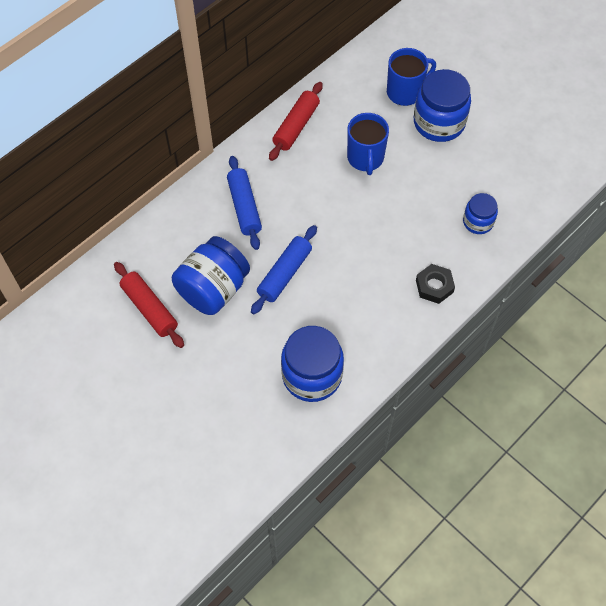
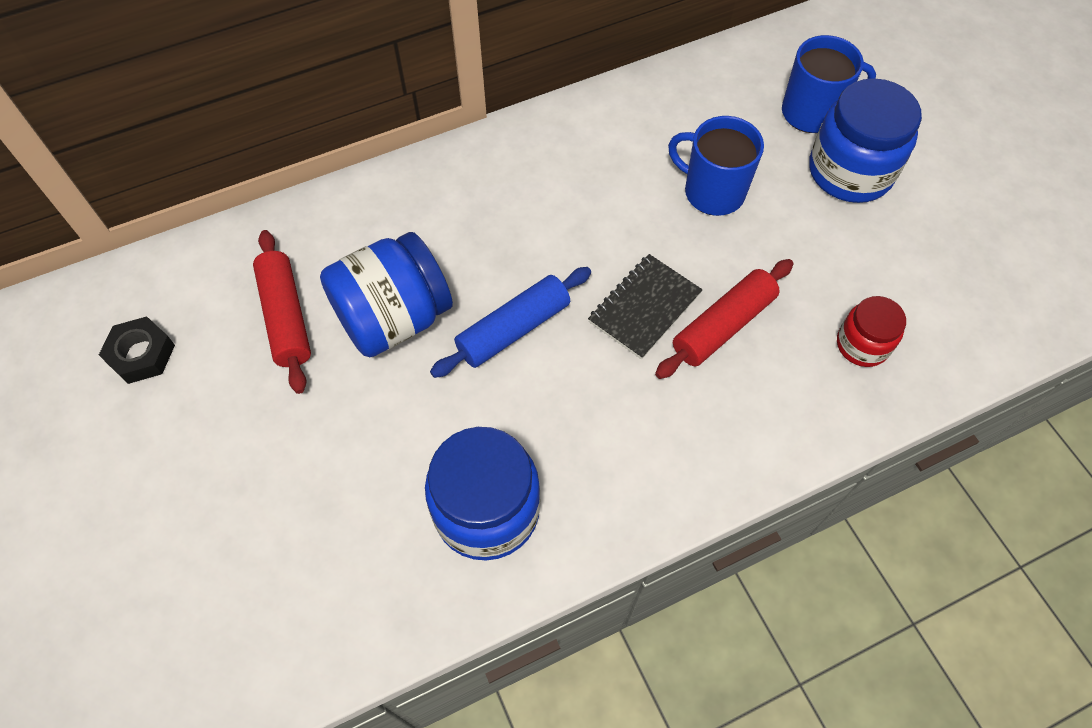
camera: 20 degrees right, 0 degrees up
blue rolling pin [227,156,262,250] -> none
red rolling pin [269,82,323,161] -> red rolling pin moved to [655,259,794,379]
blue mug [347,113,389,175] -> blue mug turned 105 degrees clockwise [668,116,764,216]
black nut [416,264,455,304] -> black nut moved to [99,316,175,384]
blue jar [463,193,498,234] -> red jar [837,296,906,367]
none -> black notebook [588,254,703,360]

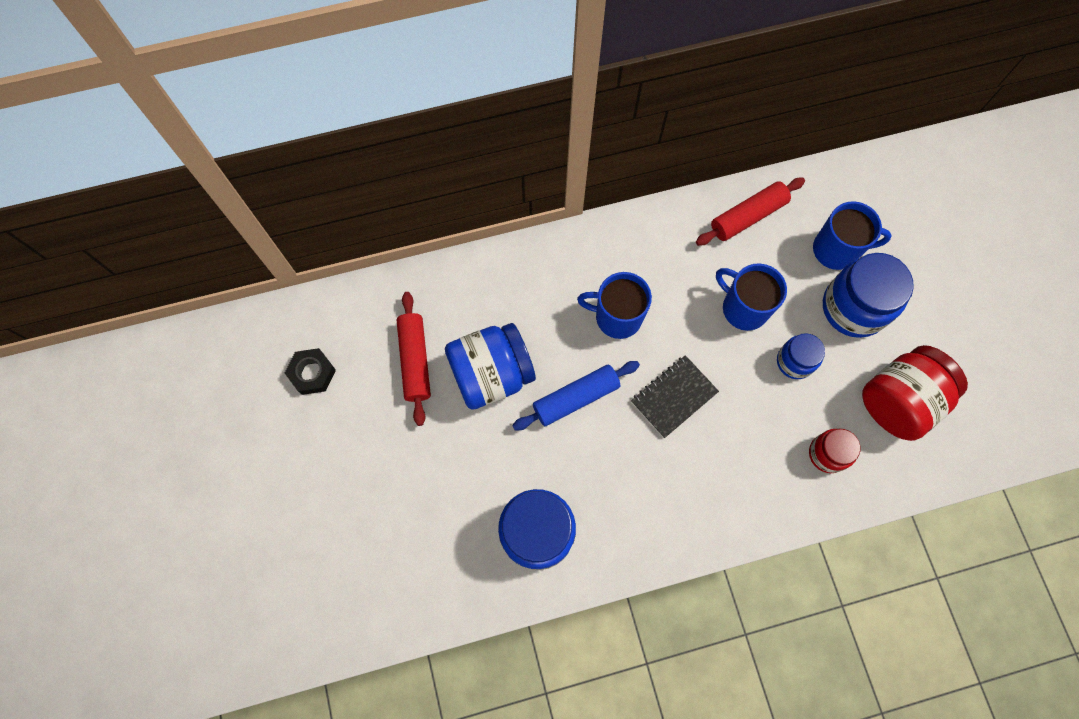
camera: 10 degrees right, 10 degrees up
red rolling pin [655,259,794,379] -> red rolling pin moved to [696,178,805,246]
none -> blue mug [577,272,652,339]
none -> blue jar [777,333,825,379]
none -> red jar [862,345,968,441]

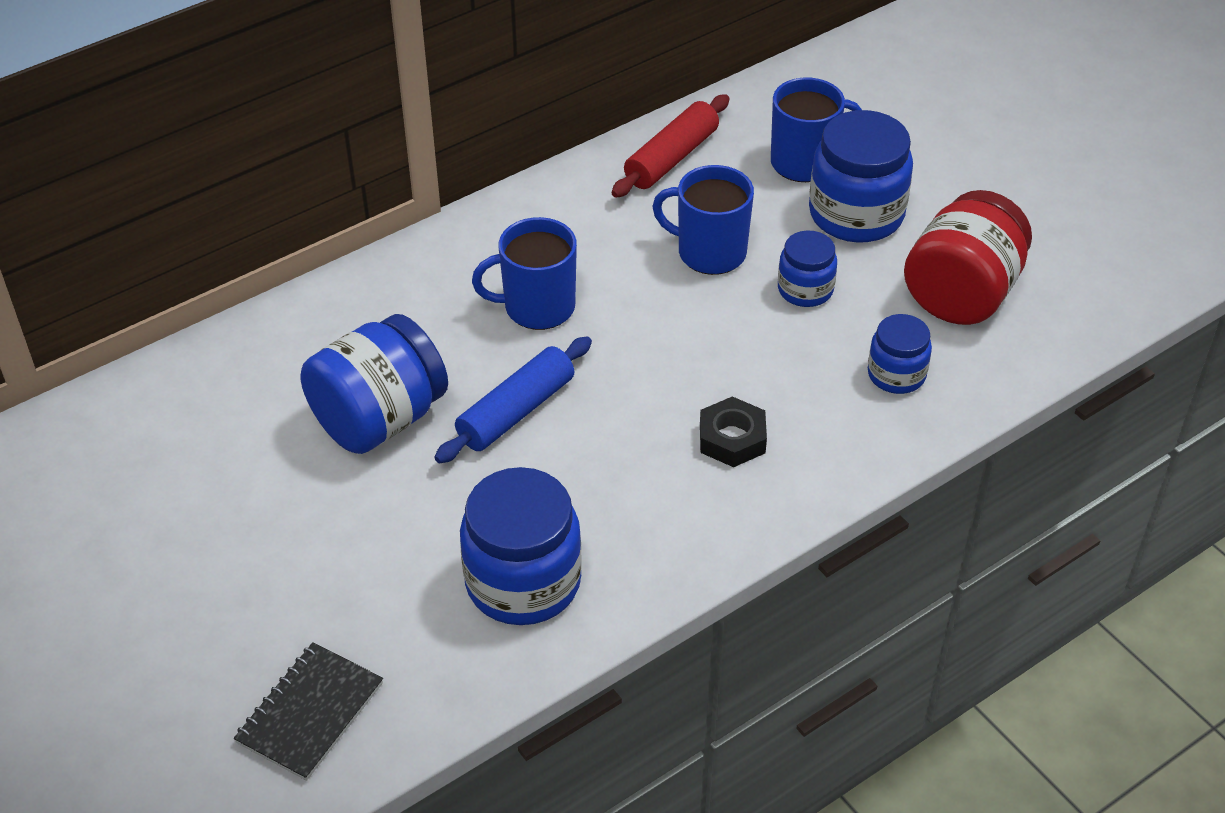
camera: 20 degrees left, 25 degrees down
black nut [285,348,336,395] -> black nut moved to [700,396,767,467]
red rolling pin [396,292,431,426] -> none
black notebook [631,355,719,438] -> black notebook moved to [234,642,383,781]
red jar [809,429,860,473] -> blue jar [868,314,932,394]

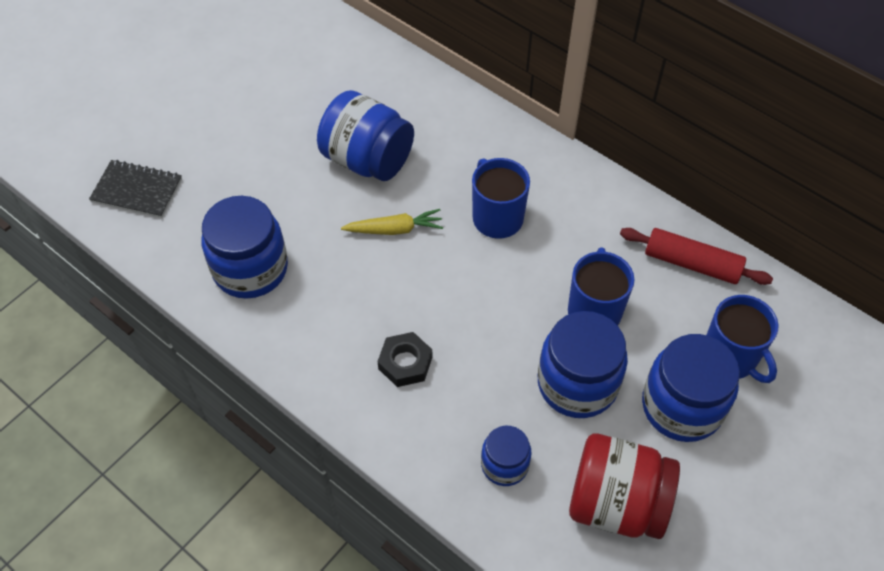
camera: 75 degrees right, 10 degrees up
blue rolling pin [434,336,592,463] -> yellow carrot [341,209,443,235]
blue jar [778,230,837,307] -> blue jar [538,311,628,418], size x1.78

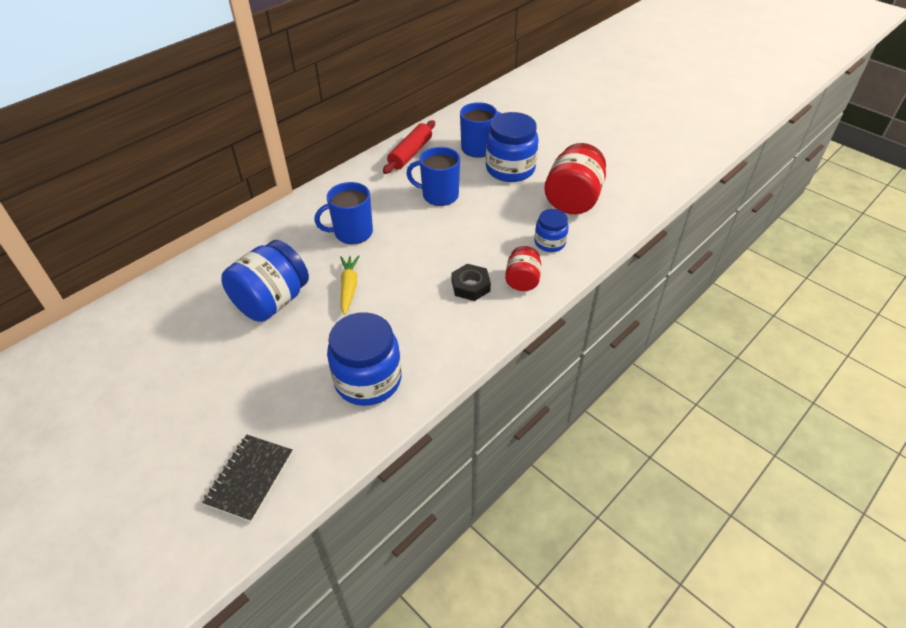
camera: 85 degrees left, 10 degrees down
blue jar [538,311,628,418] -> none
none -> red jar [505,246,541,291]

